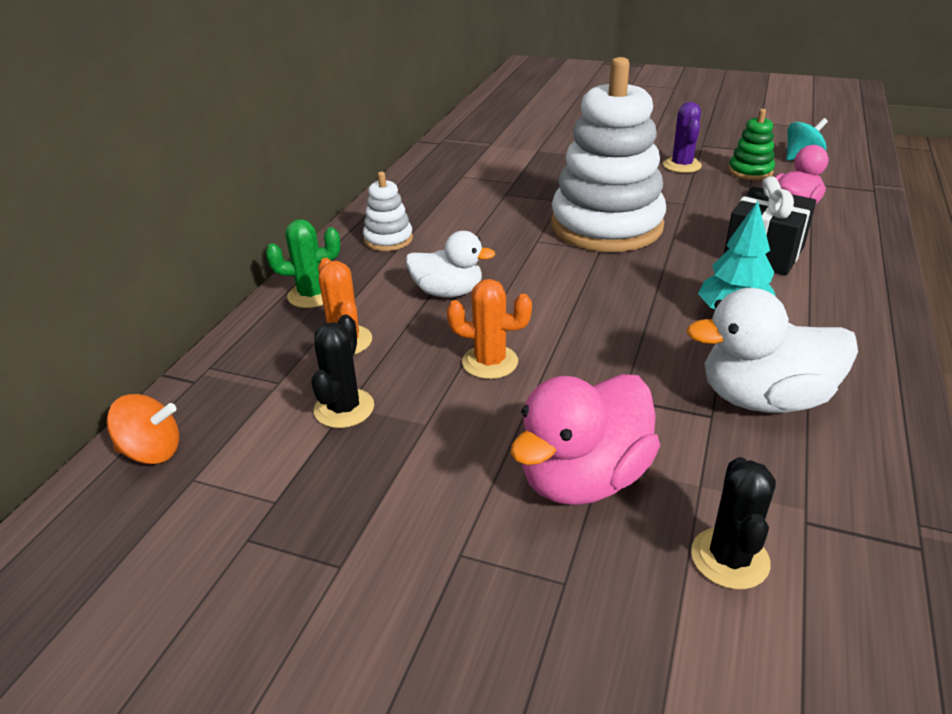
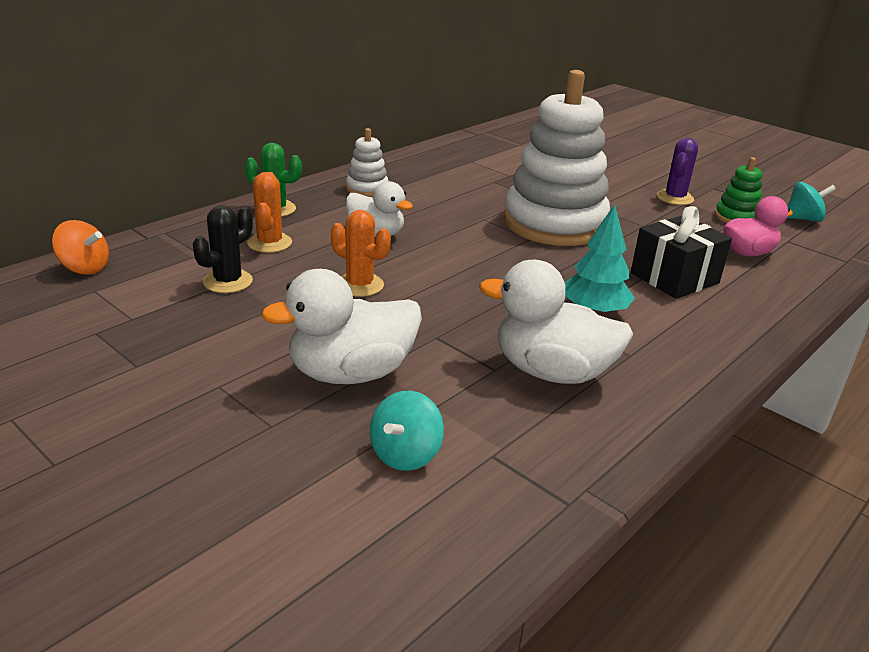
camera: 20 degrees right, 5 degrees down
pink duck [511,374,660,505] -> white duck [261,269,422,384]
black cactus [691,457,776,589] -> turquoise spinning top [370,391,444,471]

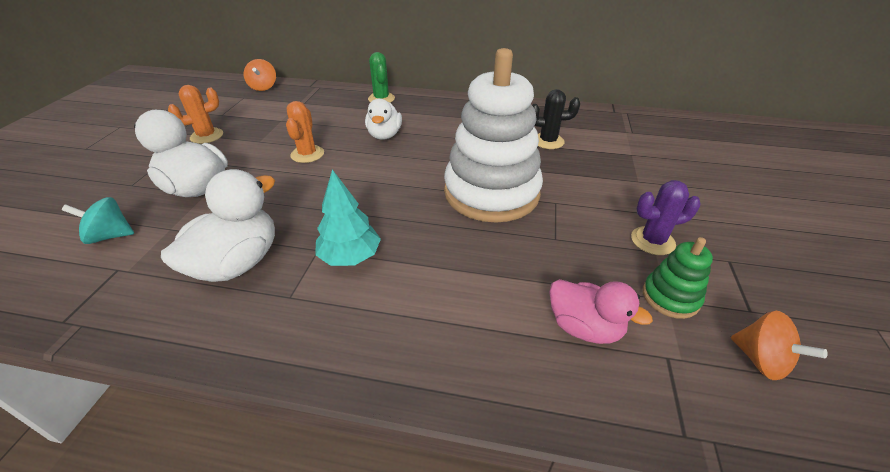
camera: 60 degrees right, 10 degrees up
black cactus [193,205,253,293] -> black cactus moved to [532,89,580,149]
orange cactus [247,172,292,253] -> orange cactus moved to [168,85,223,144]
white stacking toy [346,128,389,197] -> none
white duck [479,260,633,384] -> white duck turned 45 degrees clockwise [161,169,275,282]
black gift [631,206,732,299] -> none
turquoise spinning top [787,182,836,222] -> orange spinning top [731,311,828,380]

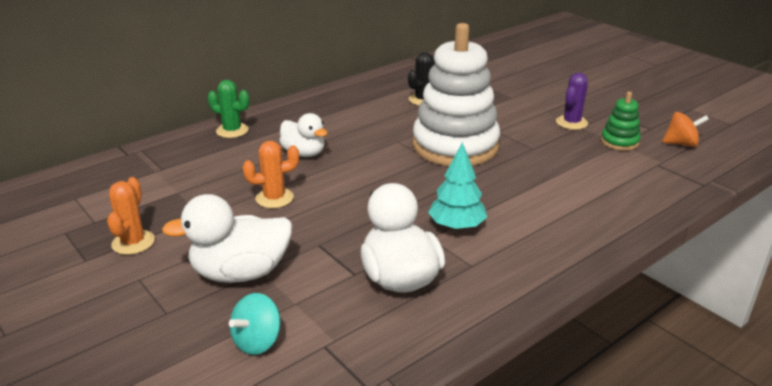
camera: 50 degrees left, 10 degrees down
orange spinning top [244,59,276,91] -> none
orange cactus [286,101,324,163] -> orange cactus turned 60 degrees counterclockwise [242,141,299,208]
pink duck [549,279,653,344] -> none

